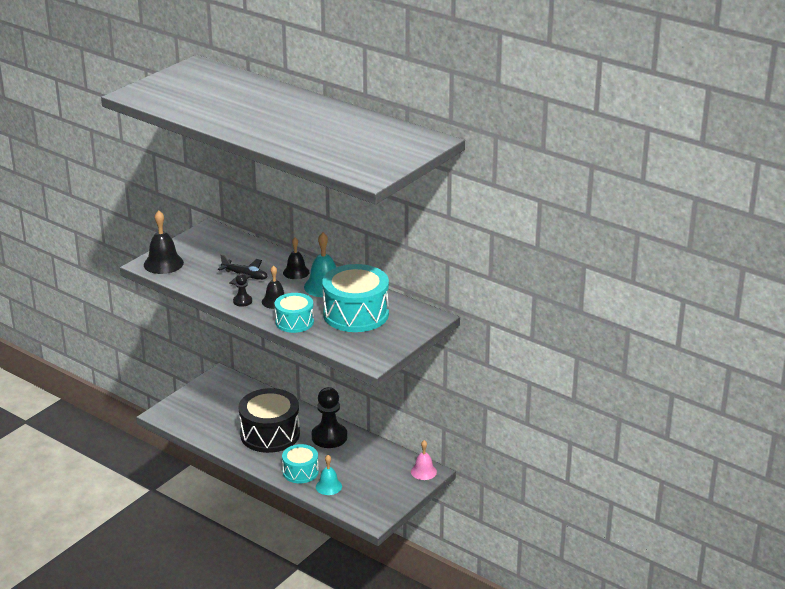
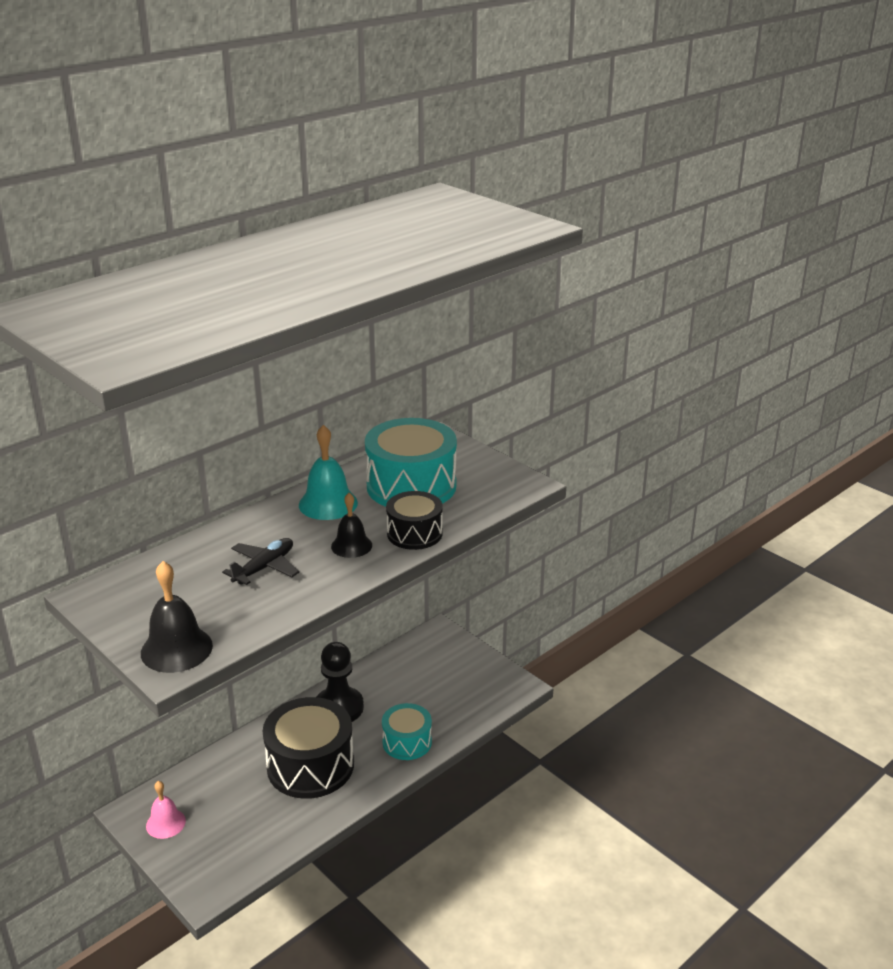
camera: 80 degrees left, 0 degrees up
black pawn [233,274,252,307] -> none
turquoise drum [275,293,314,333] -> black drum [386,491,443,550]
black bell [283,238,310,279] -> none
turquoise bell [316,455,342,495] -> none
pink bell [411,440,437,480] -> pink bell moved to [146,781,186,839]

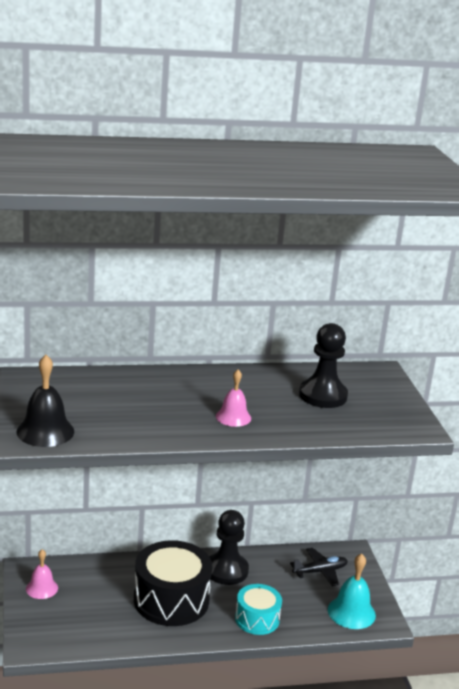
camera: 30 degrees right, 5 degrees down
black plane [222,538,299,585] -> black plane moved to [290,548,348,586]
turquoise bell [299,425,358,520] -> turquoise bell moved to [328,553,376,629]
black bell [331,493,372,558] -> pink bell [216,370,251,427]
turquoise drum [365,418,457,507] -> black pawn [299,323,348,408]
black drum [386,491,443,550] -> none

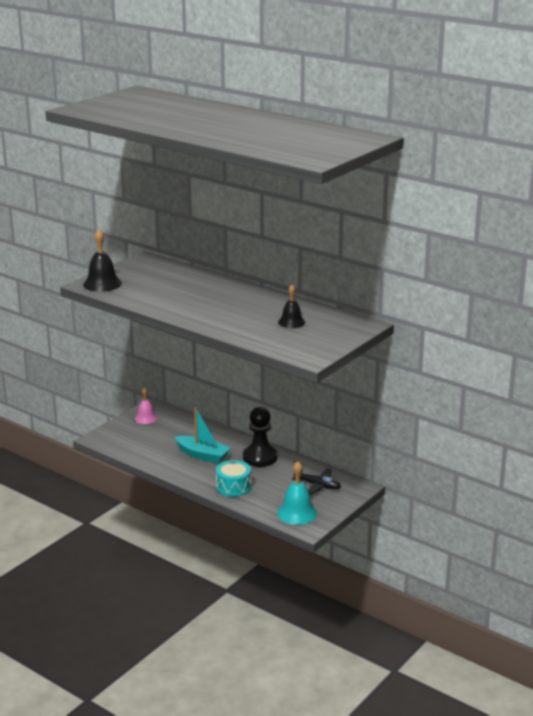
camera: 50 degrees right, 0 degrees up
black drum [134,540,212,626] -> turquoise boat [174,407,231,464]
pink bell [216,370,251,427] -> none
black pawn [299,323,348,408] -> black bell [278,285,305,328]

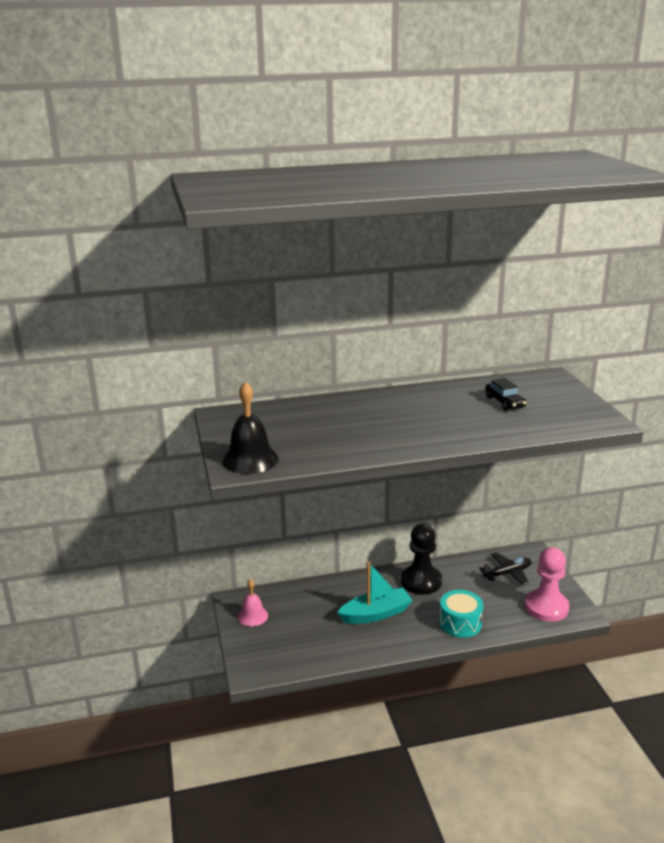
camera: 50 degrees left, 0 degrees up
turquoise bell [277,461,317,525] -> pink pawn [525,547,569,622]
black bell [278,285,305,328] -> black car [485,378,527,411]

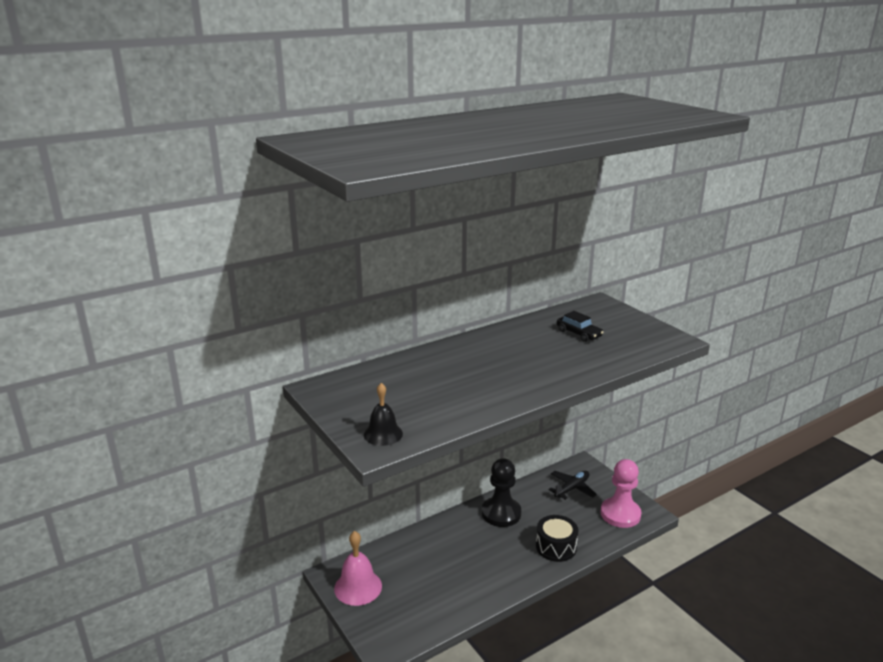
camera: 20 degrees left, 0 degrees up
black bell [222,382,278,474] -> black bell [364,383,403,446], size x0.66
pink bell [238,579,268,626] -> pink bell [334,531,382,606], size x1.51
turquoise boat [337,562,413,624] -> none
turquoise drum [439,590,483,638] -> black drum [536,515,578,562]

